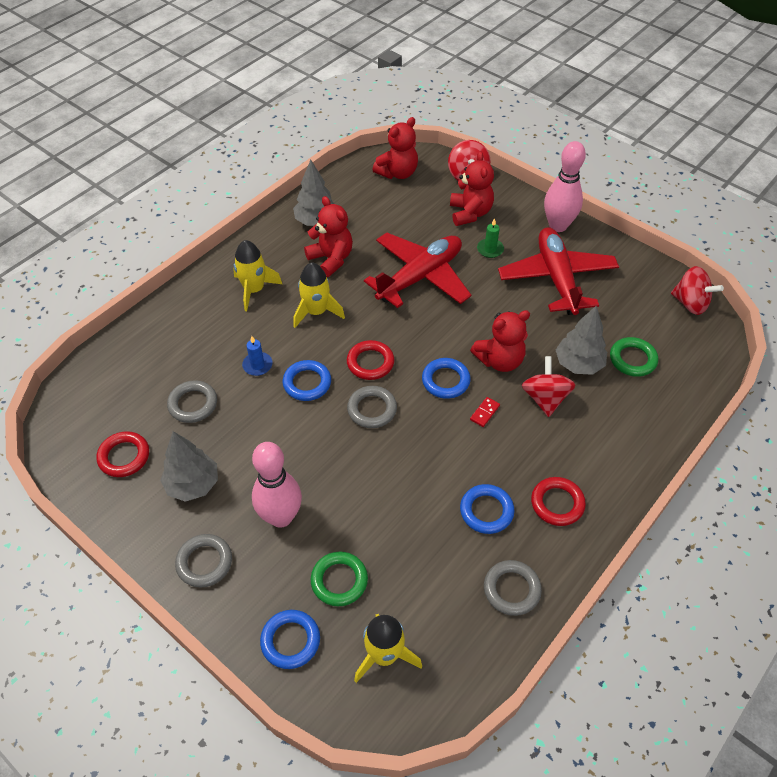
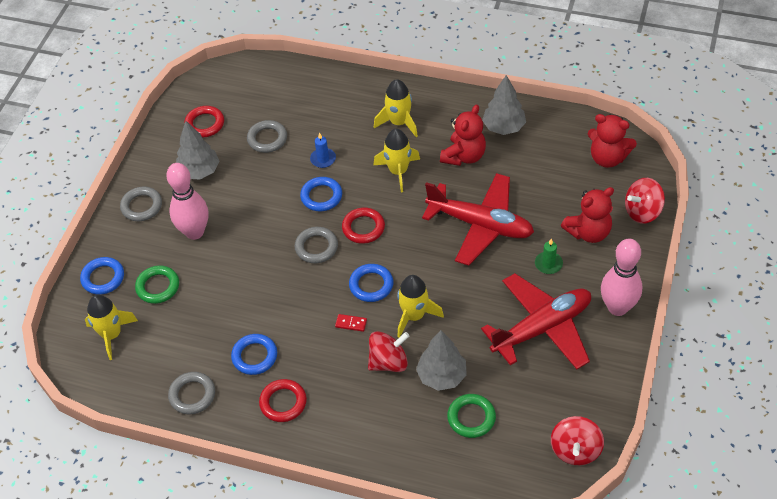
camera: 70 degrees right, 0 degrees up
red teddy bear [470,310,530,372] -> yellow rocket [397,275,444,337]

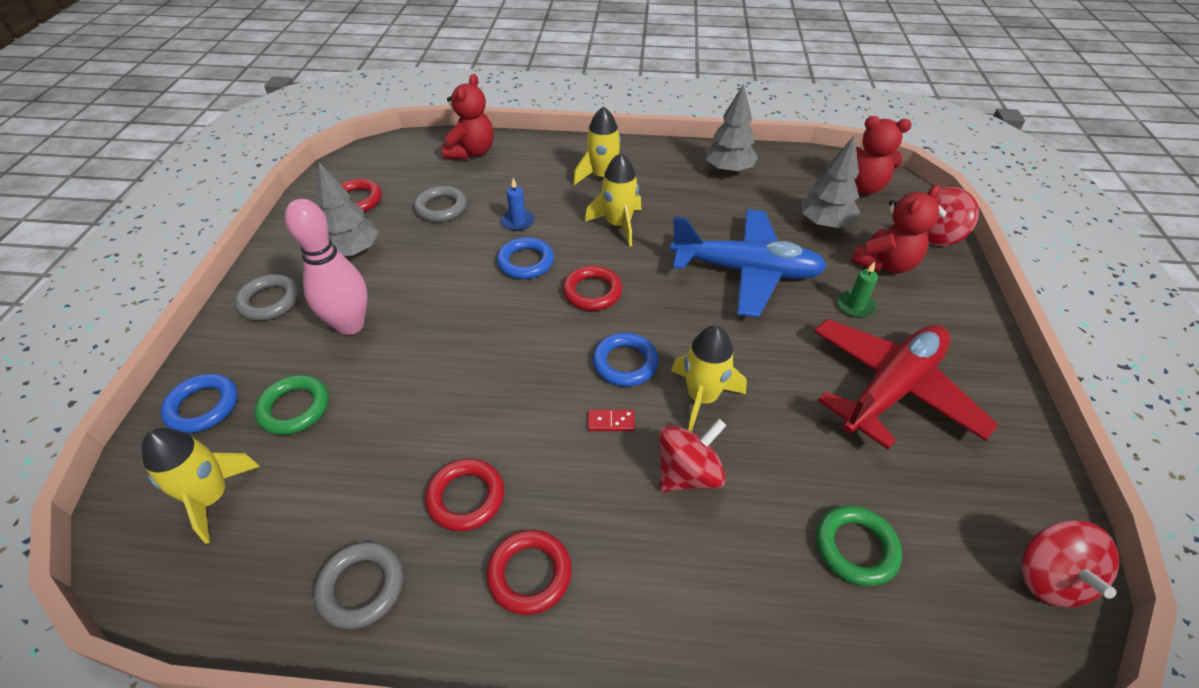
camera: 15 degrees left, 5 degrees down
blue ring [231,334,277,375] -> red ring [425,458,504,531]
grey ring [295,227,338,263] -> none
grey tree [416,330,467,391] -> grey tree moved to [801,136,860,228]
red plane [422,173,534,266] -> blue plane [670,209,827,318]
red teddy bear [440,104,486,166] -> red teddy bear moved to [442,74,493,159]
pink bowling pin [601,239,642,316] -> none

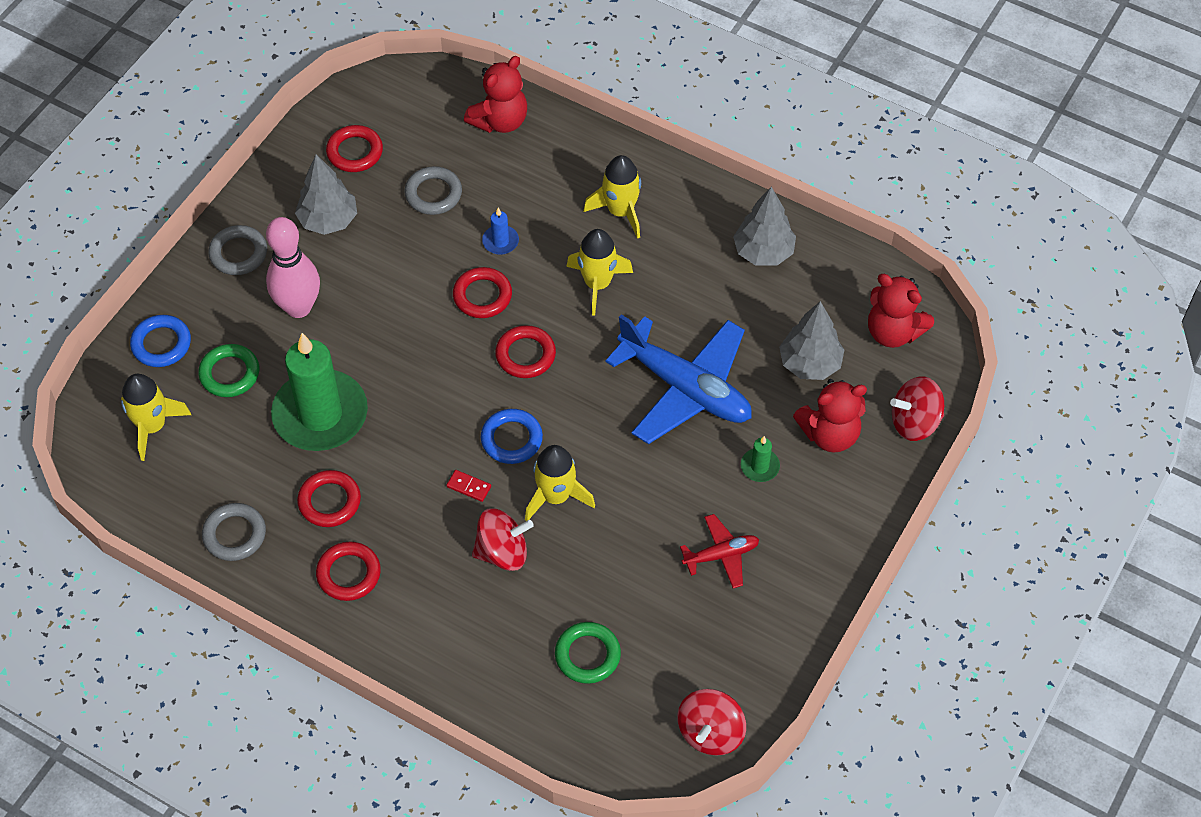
camera: 25 degrees right, 10 degrees up
blue ring [497,237,554,279] -> red ring [453,267,512,318]
red plane [814,319,998,450] -> red plane [680,514,759,588], size x0.48
none -> green candle [271,333,368,451]

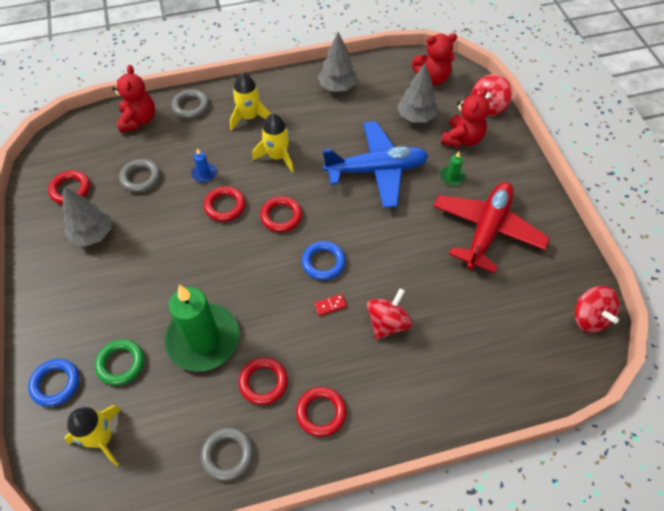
camera: 45 degrees left, 0 degrees up
grey ring [208,225,267,275] -> grey ring moved to [171,89,209,119]
pink bowling pin [266,217,320,318] -> none
yellow rocket [525,445,595,521] -> none
green ring [555,622,621,684] -> none
red plane [680,514,759,588] -> red plane [433,182,550,273], size x2.06

